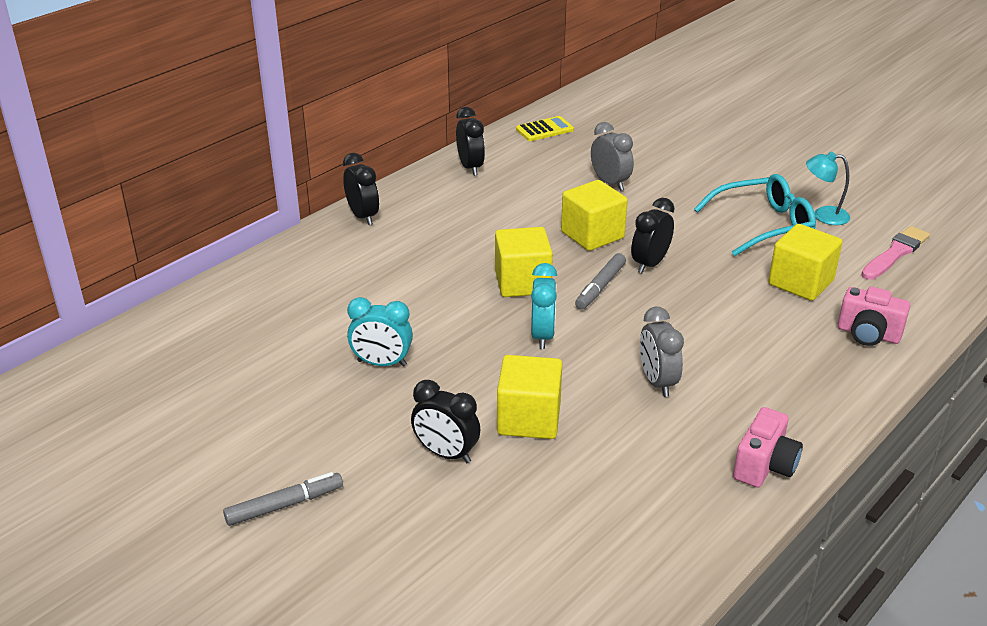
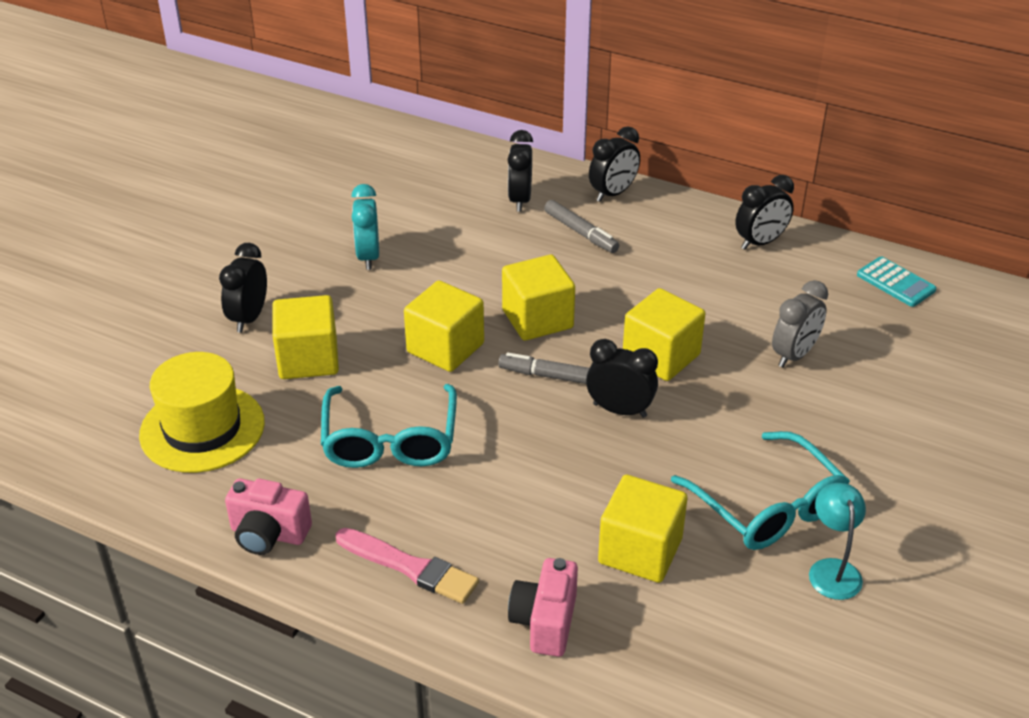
camera: 75 degrees right, 5 degrees up
grey marker [223,472,343,526] -> grey marker moved to [544,200,619,253]
yellow calculator [516,116,574,141] -> turquoise calculator [857,256,937,307]
turquoise clock [531,263,557,349] -> yellow cube [404,280,484,372]
grey clock [640,307,684,397] -> turquoise glasses [321,384,457,468]
pink brush [861,226,930,280] -> pink brush moved to [336,528,479,604]
none -> yellow hat [139,352,265,473]
none -> black clock [508,130,533,212]

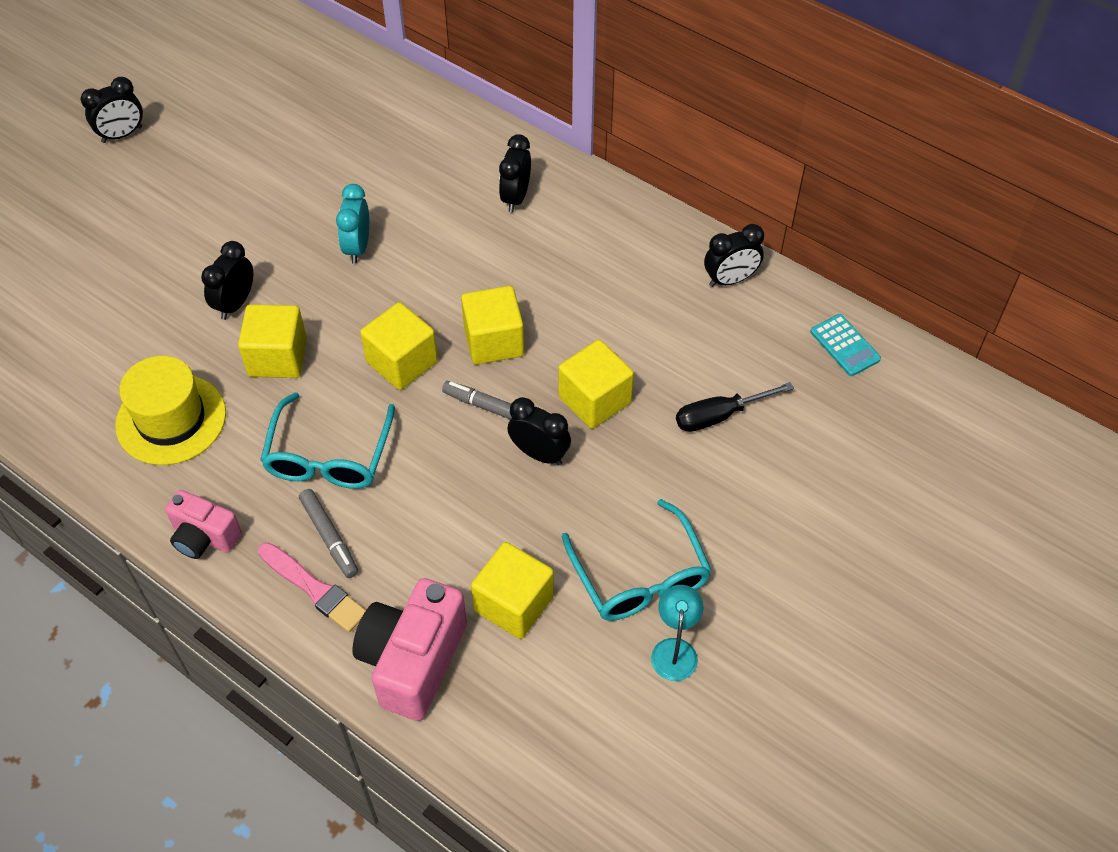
camera: 10 degrees right, 15 degrees up
pink camera [508,558,578,657] -> pink camera [352,578,467,721], size x1.66
grey marker [544,200,619,253] -> grey marker moved to [299,489,358,578]
black clock [589,126,640,202] -> black clock moved to [81,77,143,143]
grey clock [772,280,828,368] -> black screwdriver [676,382,794,432]

